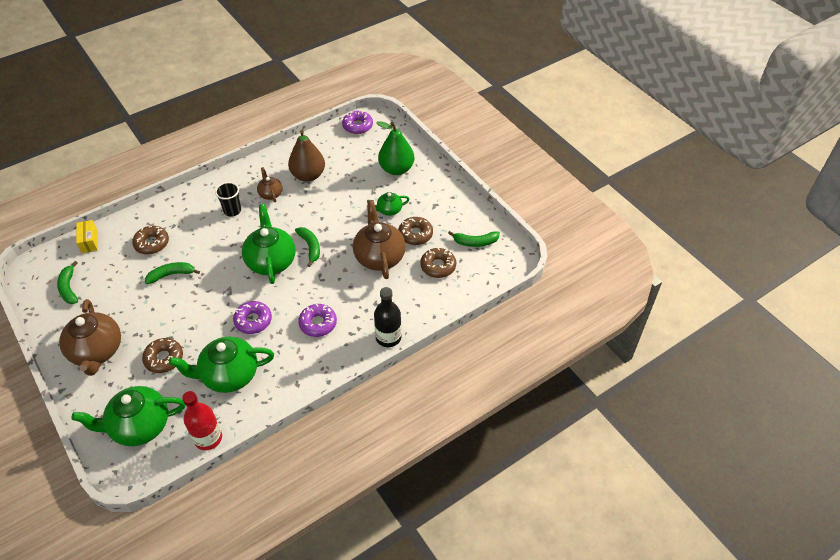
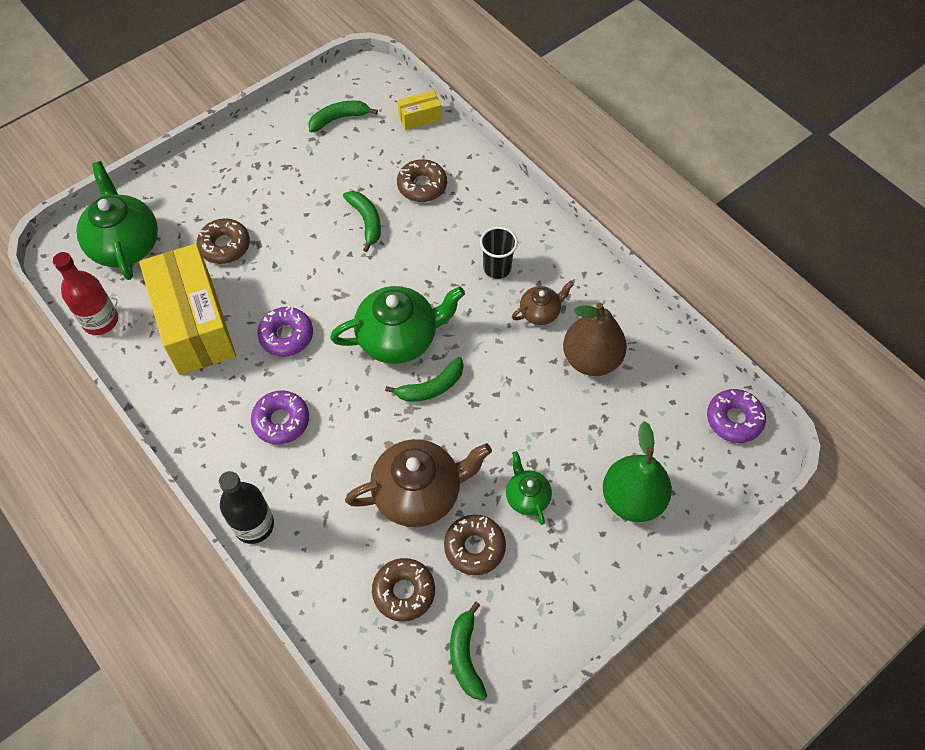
camera: 85 degrees right, 10 degrees up
brown teapot [59,299,121,376] -> none
green teapot [169,337,274,393] -> yellow box [139,244,236,375]

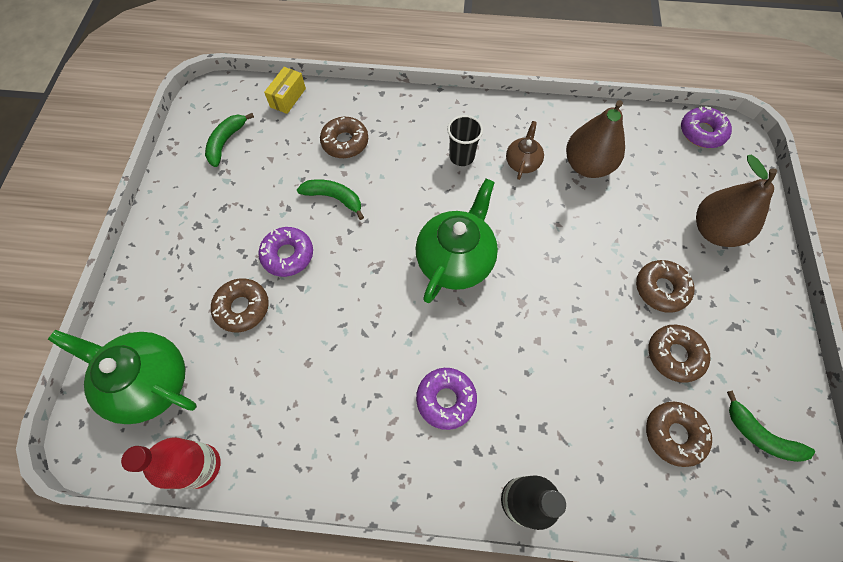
camera: 45 degrees left, 5 degrees up
yellow box [139,244,236,375] -> none
purple donut [257,306,313,357] -> purple donut moved to [258,227,313,277]
brown teapot [345,439,492,527] -> none
green banana [385,357,463,402] -> none
green teapot [506,451,552,525] -> brown donut [636,260,695,313]
green pear [603,421,672,522] -> brown pear [696,155,777,247]

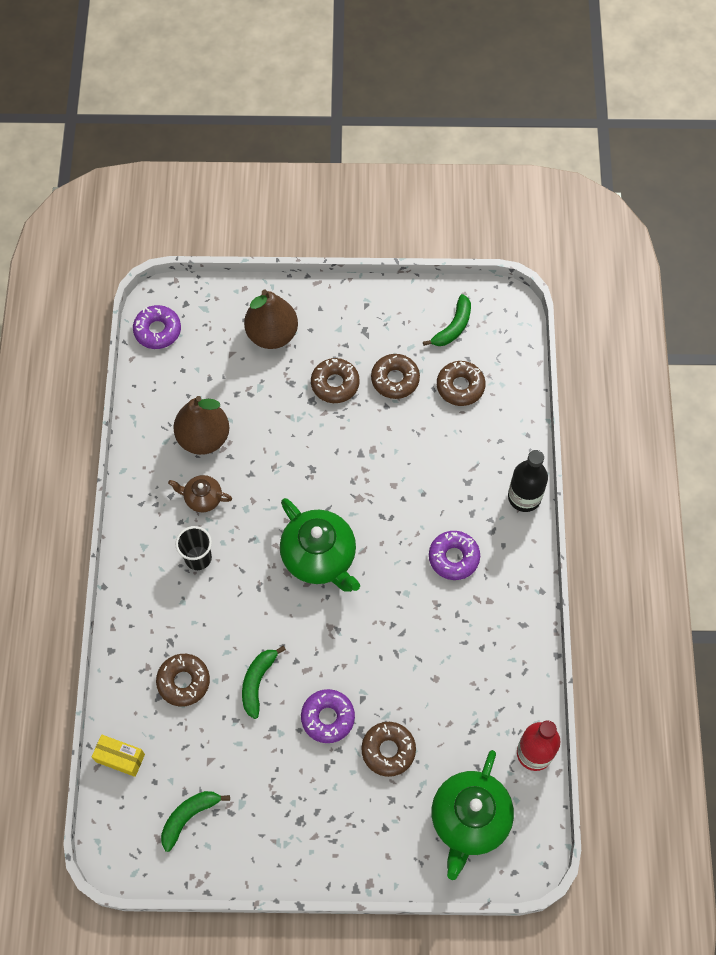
camera: 95 degrees left, 0 degrees up
green banana [205,113,254,167] -> green banana turned 120 degrees clockwise [161,791,230,852]
green teapot [415,178,498,303] -> green teapot turned 150 degrees counterclockwise [280,498,360,592]

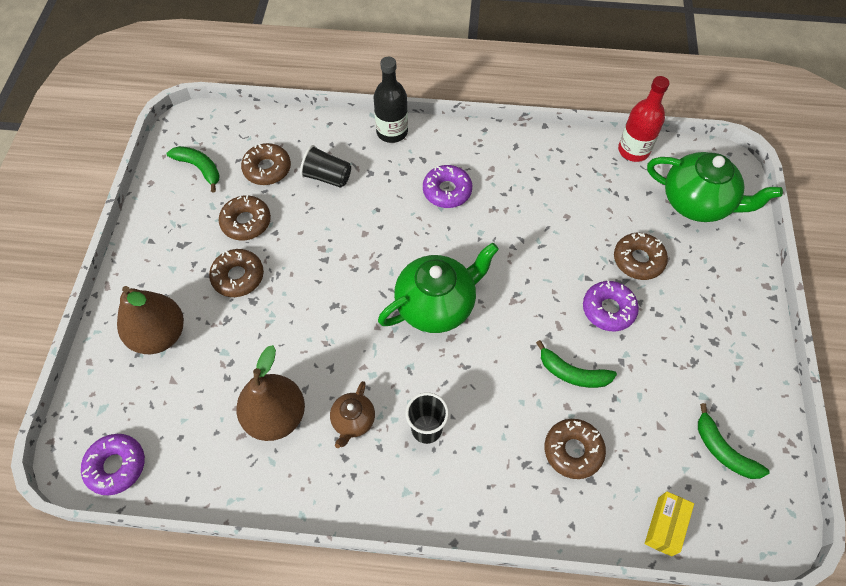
camera: 85 degrees left, 5 degrees down
none -> black cup [300,145,351,188]

